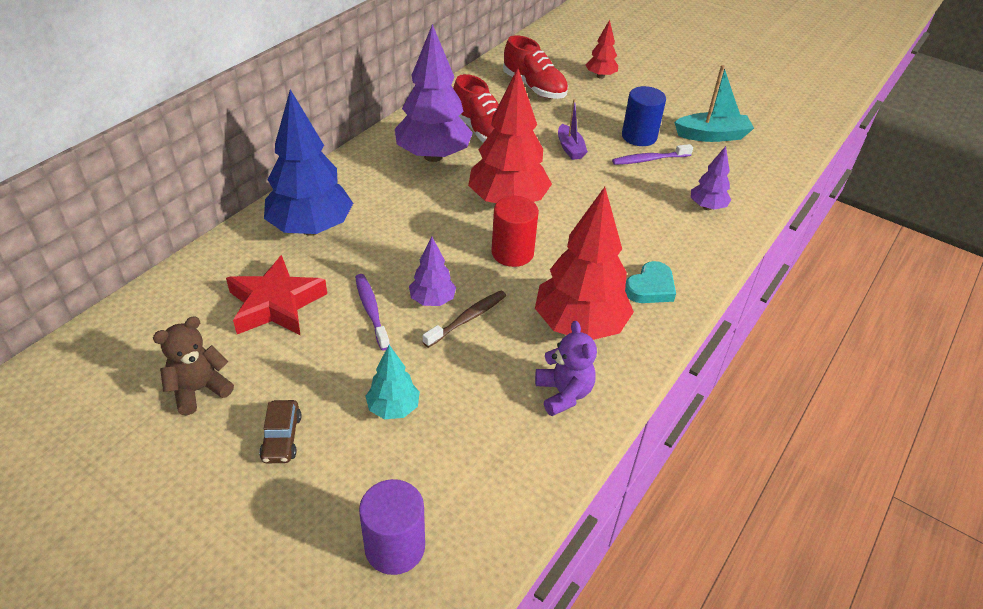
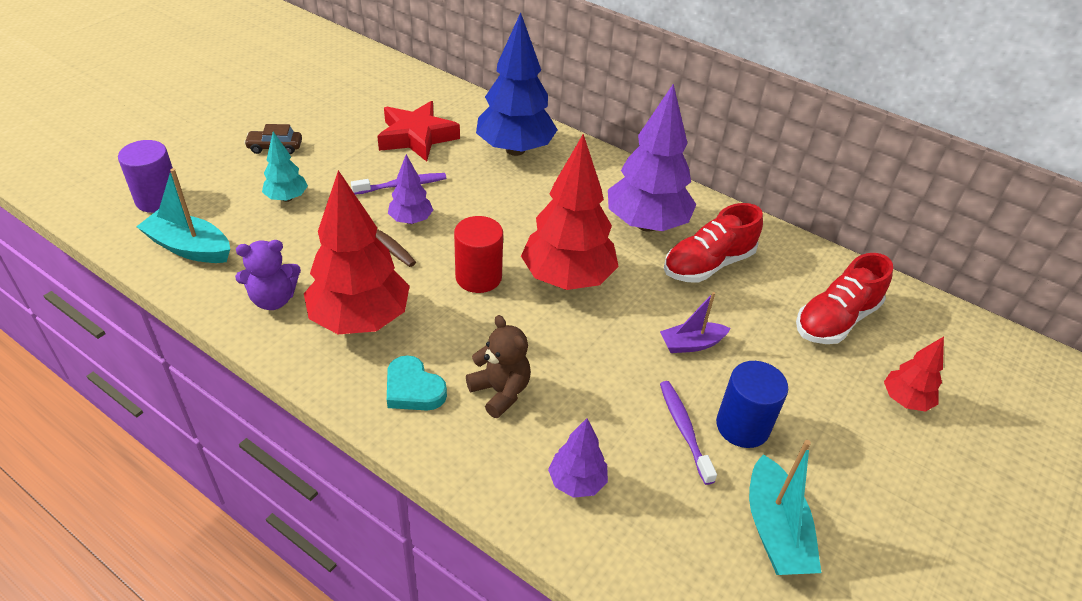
camera: 90 degrees right, 0 degrees up
brown teddy bear [153,316,234,415] -> brown teddy bear moved to [466,315,531,418]
none -> turquoise boat [136,168,230,263]

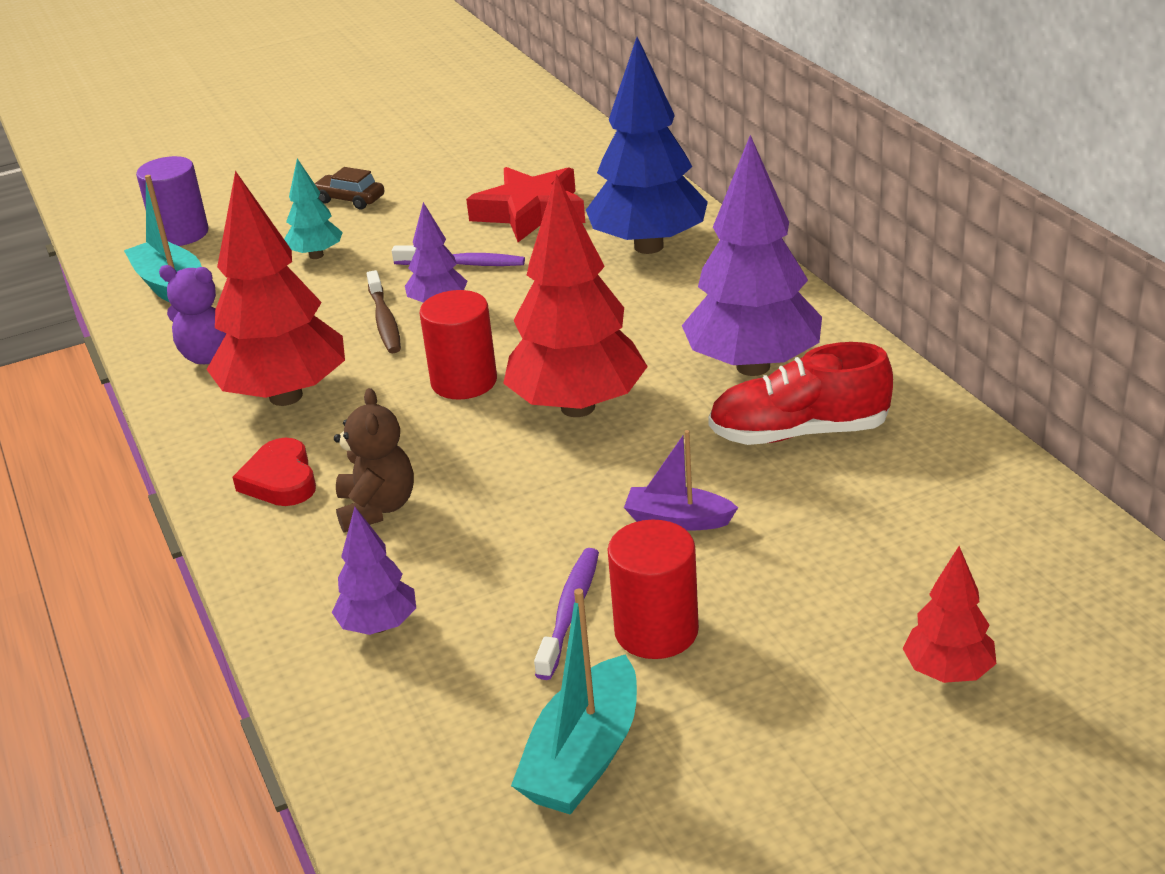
camera: 35 degrees right, 10 degrees down
turquoise heart [387,355,447,411] -> red heart [232,438,316,506]
blue cylinder [716,361,788,448] -> red cylinder [607,520,699,659]
red shoe [796,253,893,344] -> none

